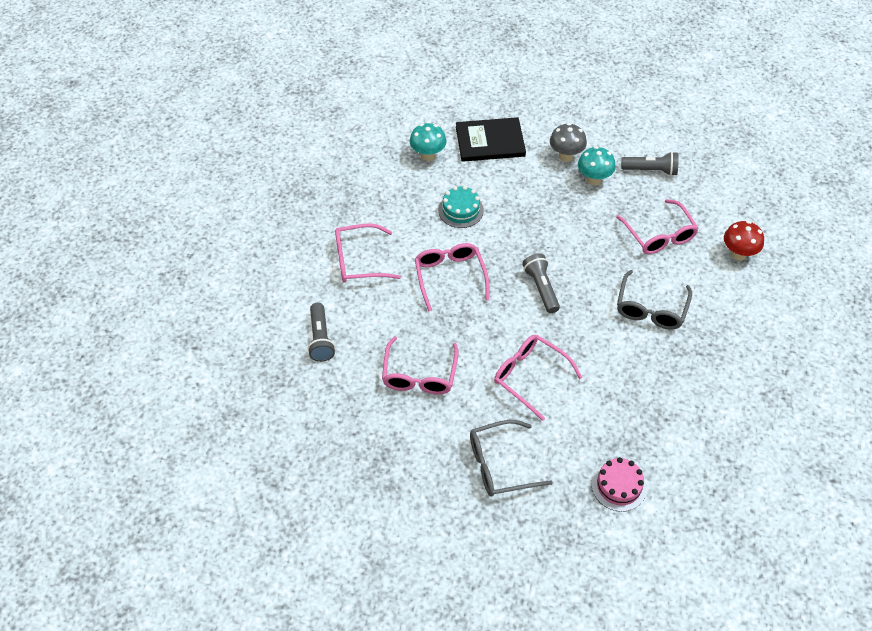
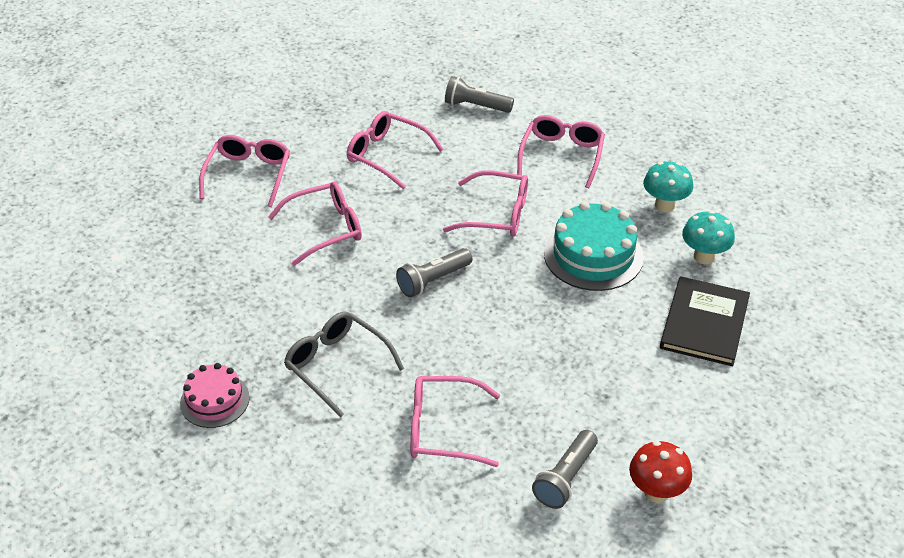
camera: 115 degrees right, 10 degrees down
turquoise cake [438,186,484,228] -> turquoise cake [544,201,644,291], size x1.62
grey glasses [470,420,553,497] -> pink glasses [199,135,290,207]
grey flashlight [522,253,560,313] -> grey flashlight turned 135 degrees clockwise [396,248,472,297]
grey mushroom [550,123,587,162] -> none
turquoise mushroom [578,146,616,185] -> turquoise mushroom moved to [643,161,693,212]
pink cake [592,457,647,512] -> pink cake moved to [180,363,250,428]
red mushroom [724,221,764,261] -> red mushroom moved to [629,441,692,503]

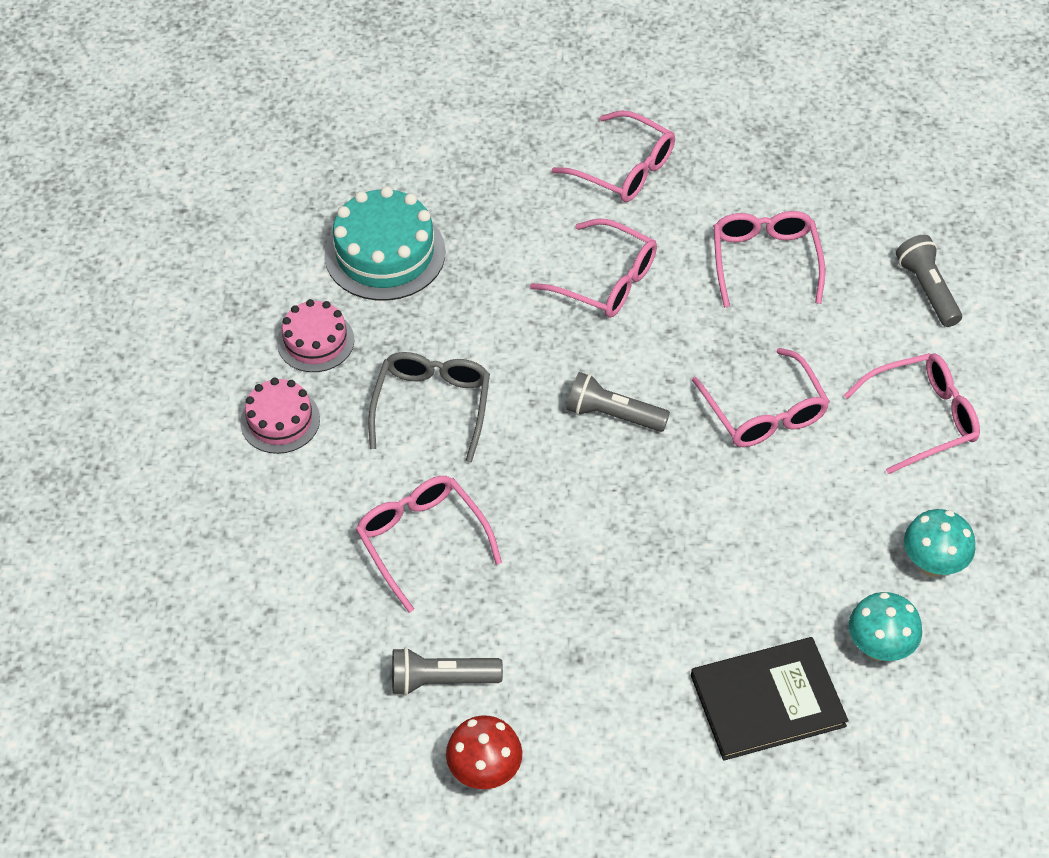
camera: 55 degrees right, 10 degrees up
pink glasses [199,135,290,207] -> pink glasses turned 60 degrees clockwise [552,110,675,202]
turquoise cake [544,201,644,291] -> turquoise cake moved to [324,186,446,301]
none -> pink cake [240,378,320,454]

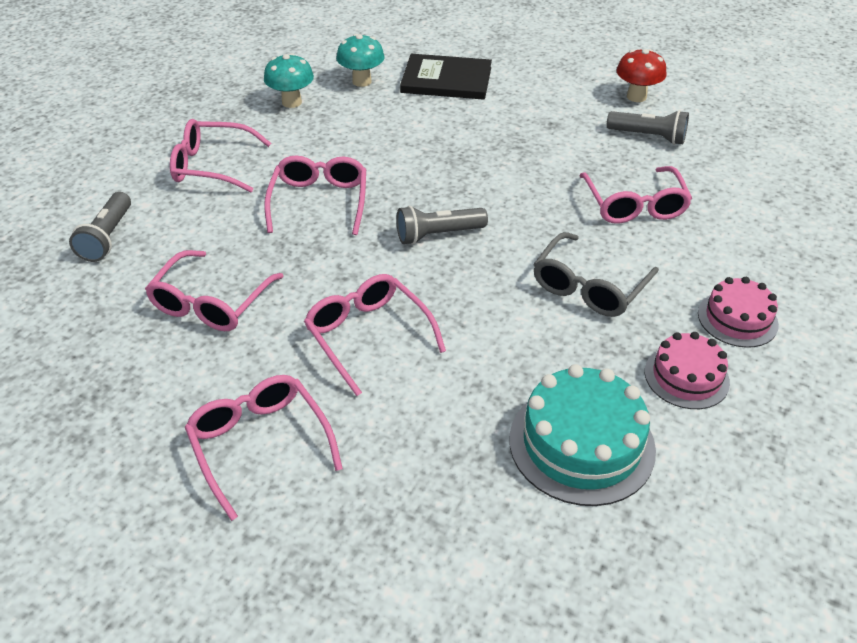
camera: 155 degrees left, 10 degrees down
grey flashlight [566,372,670,432] -> grey flashlight turned 120 degrees clockwise [396,206,488,245]

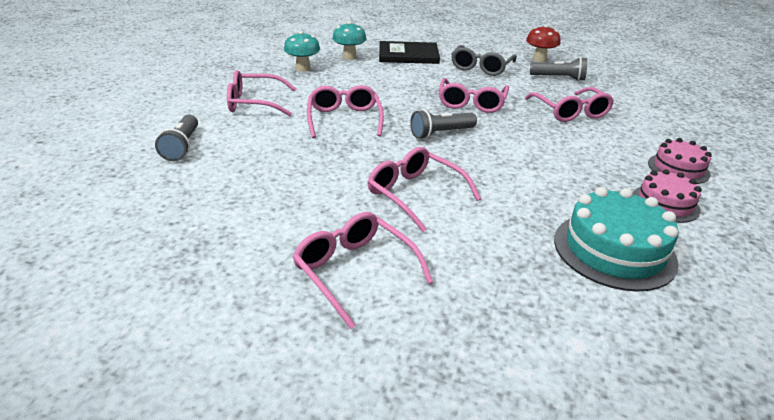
camera: 10 degrees left, 10 degrees down
pink glasses [145,250,284,331] -> pink glasses moved to [439,78,509,113]
grey glasses [533,232,659,317] -> grey glasses moved to [451,45,517,76]

